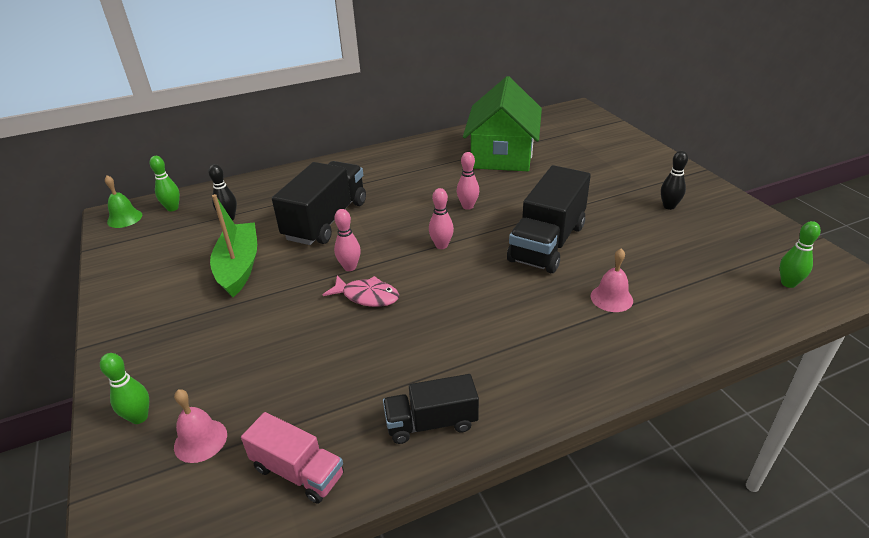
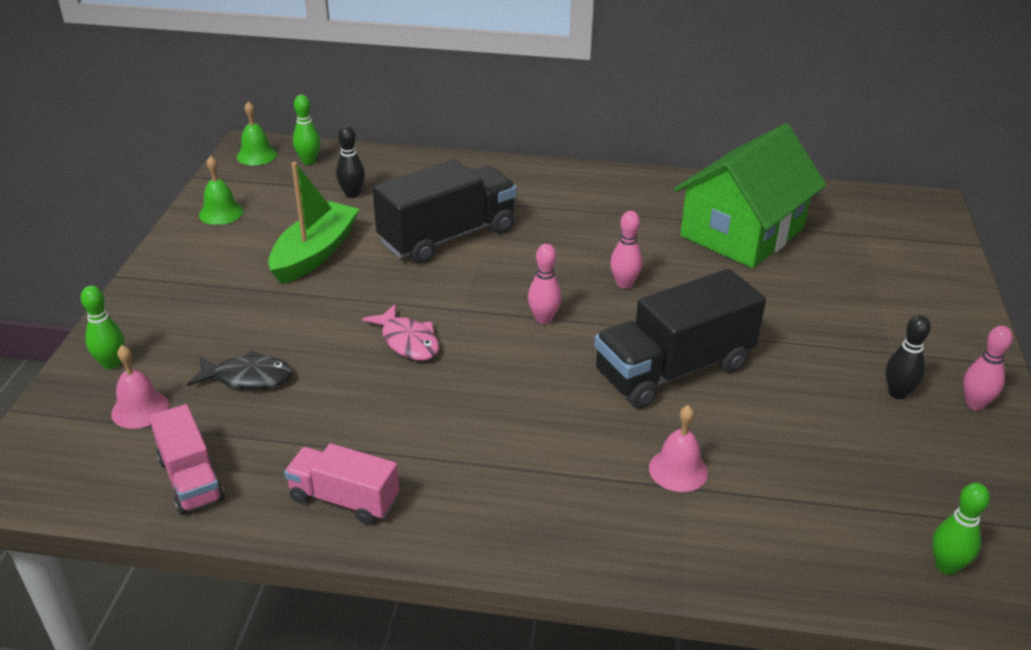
camera: 30 degrees right, 0 degrees up
pink bowling pin [334,209,361,271] -> pink bowling pin moved to [963,326,1013,410]
black truck [383,374,479,444] -> pink truck [284,443,399,524]
none -> black fish [187,350,293,390]
none -> green bell [199,156,243,225]

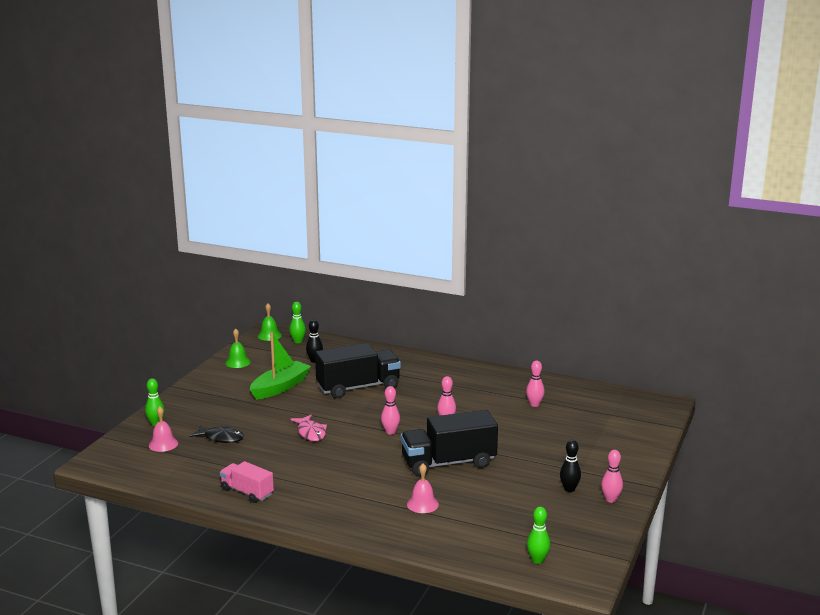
camera: 15 degrees right, 15 degrees down
pink truck [149,404,224,515] -> none
green house [673,123,826,268] -> pink bowling pin [526,361,545,407]

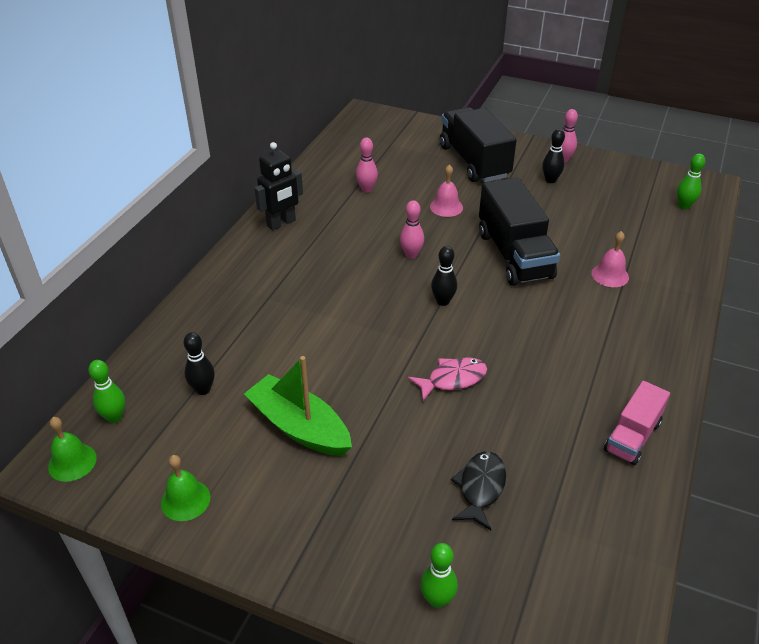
camera: 90 degrees left, 20 degrees up
pink bell [149,406,178,452] -> pink bell moved to [430,164,463,217]
black truck [315,343,401,399] -> black truck moved to [440,107,517,182]
pink bowling pin [381,386,400,434] -> black bowling pin [431,246,457,306]
none -> black robot [254,142,303,231]

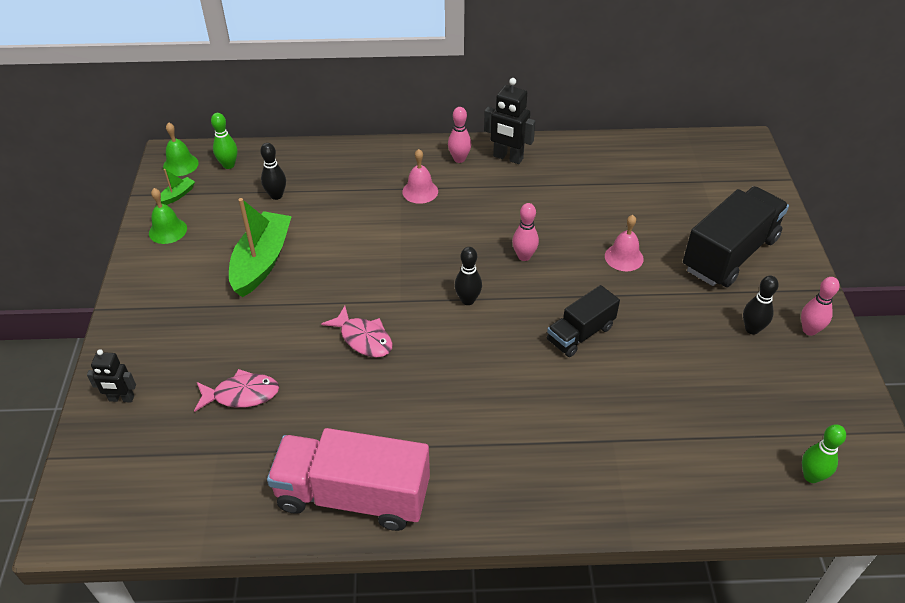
camera: 65 degrees right, 5 degrees up
pink bowling pin [356,138,378,193] -> pink bowling pin moved to [448,107,471,163]
green bowling pin [420,543,458,608] -> black robot [87,349,136,403]
black fish [451,451,506,530] -> pink fish [194,369,279,412]
black truck [479,178,560,286] -> black truck [547,285,620,357], size x0.57
pink bell [592,231,629,287] -> pink bell moved to [402,149,438,204]
pink truck [604,381,670,465] -> pink truck [267,428,430,531], size x1.74
none -> green boat [161,169,195,205]

